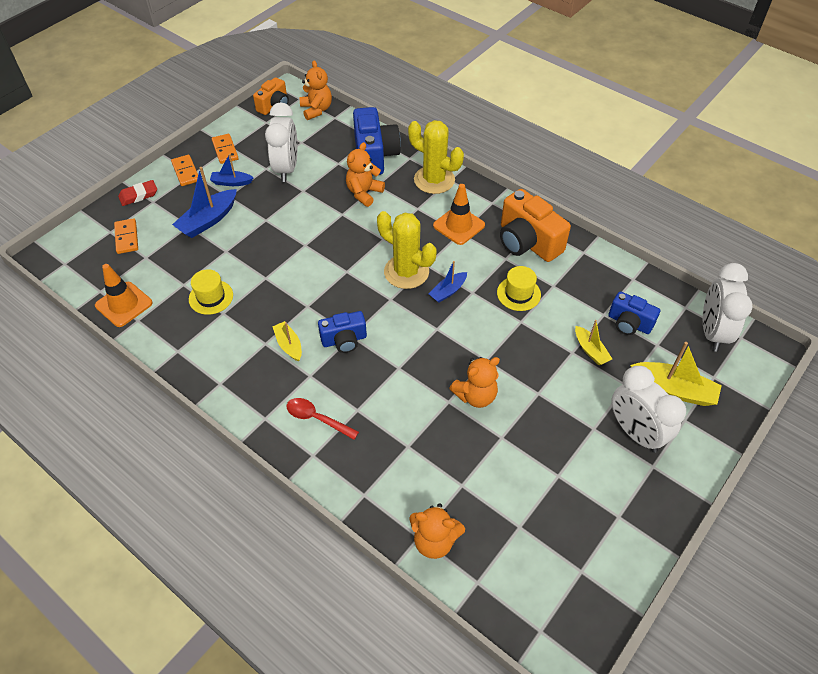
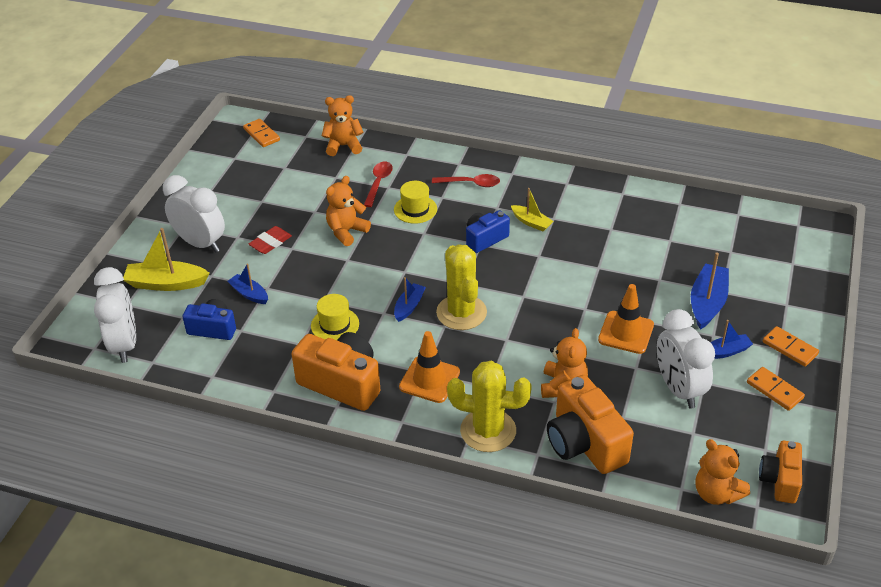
camera: 160 degrees right, 10 degrees down
orange traffic cone [95,264,153,327] -> orange traffic cone moved to [598,284,654,354]
orange domino [114,218,138,254] -> orange domino moved to [243,119,280,147]
red eraser [118,180,157,206] -> red eraser moved to [249,226,292,254]
yellow hat [189,269,233,315] -> yellow hat moved to [394,181,437,224]
blue camera [353,107,401,175] -> orange camera [547,375,634,474]
yellow cactus [377,211,436,289] -> yellow cactus turned 60 degrees clockwise [436,244,487,330]
yellow boat [575,320,612,365] -> blue boat [227,264,268,304]
none -> red spoon [364,162,393,207]

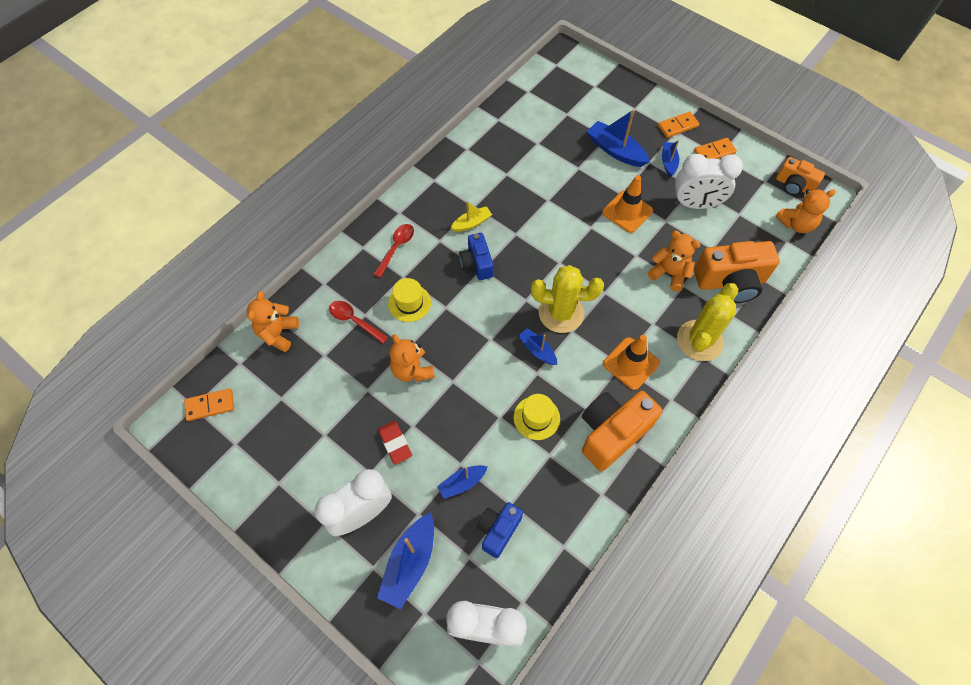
camera: 70 degrees left, 20 degrees up
yellow boat [123,228,210,291] -> blue boat [377,513,434,609]

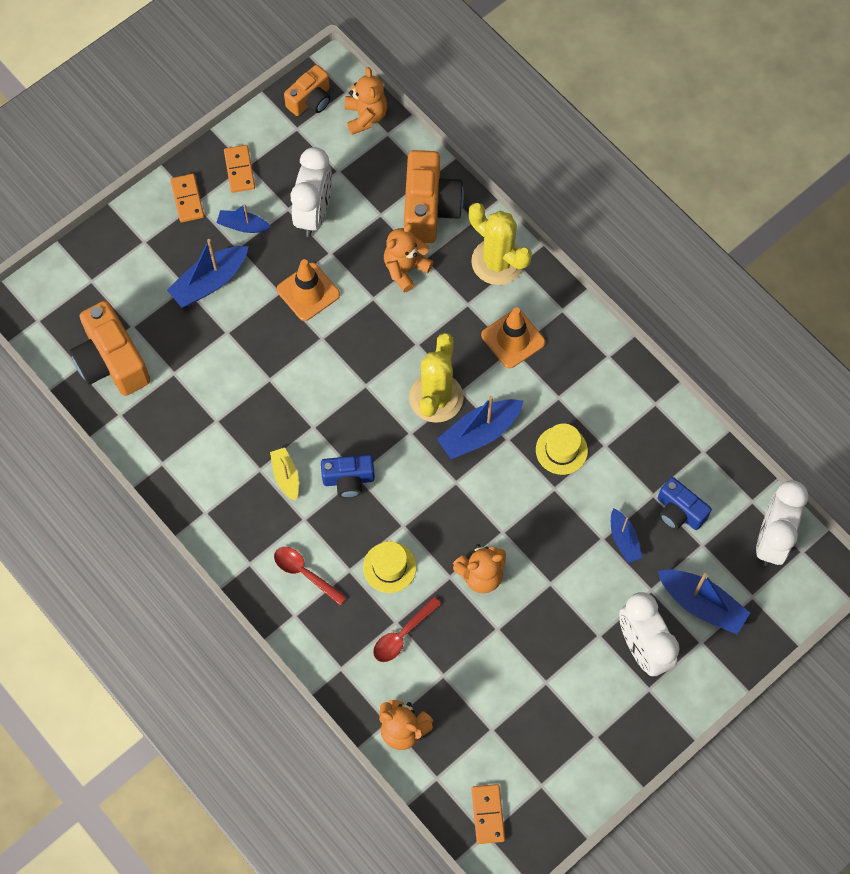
camera: 80 degrees left, 5 degrees up
red eraser [378,421,412,464] -> none
blue boat [518,328,557,365] -> blue boat [437,396,523,459], size x1.67
orange camera [582,391,662,471] -> orange camera moved to [70,301,150,396]

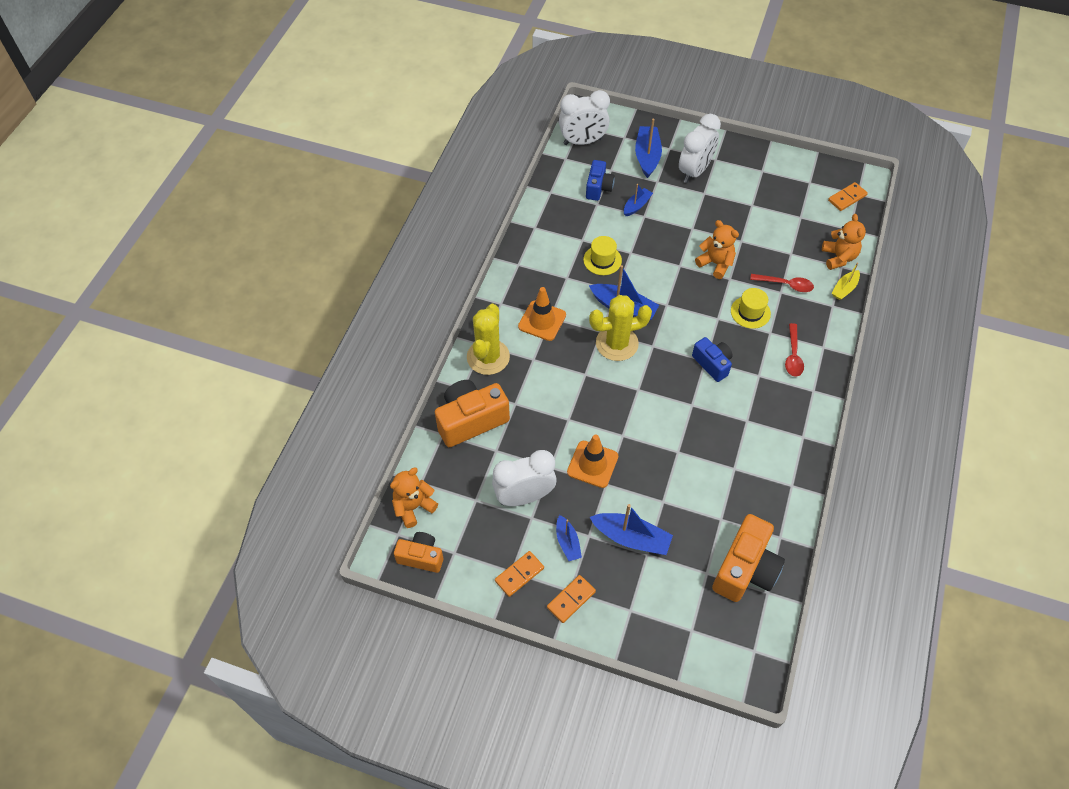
camera: 120 degrees left, 10 degrees down
yellow boat [270,447,299,501] -> yellow boat moved to [832,263,860,300]
orange teddy bear [384,223,433,293] -> none

